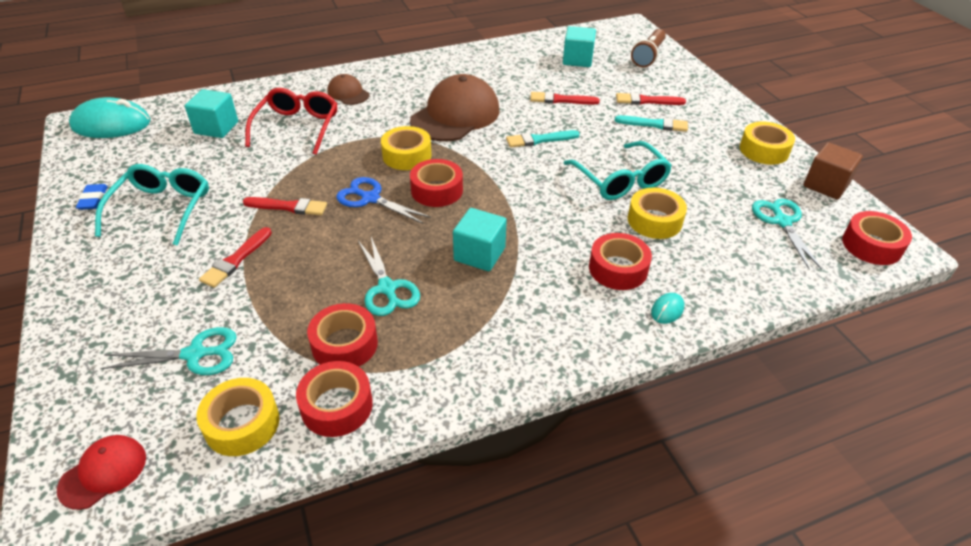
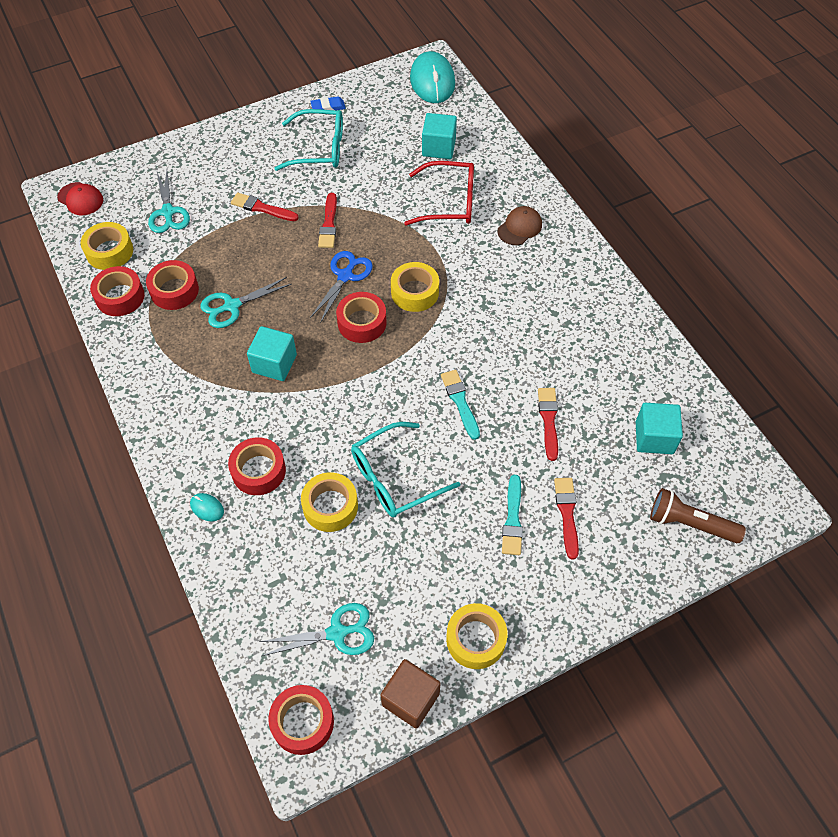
camera: 85 degrees right, 15 degrees up
brown cap [410,74,500,141] -> none

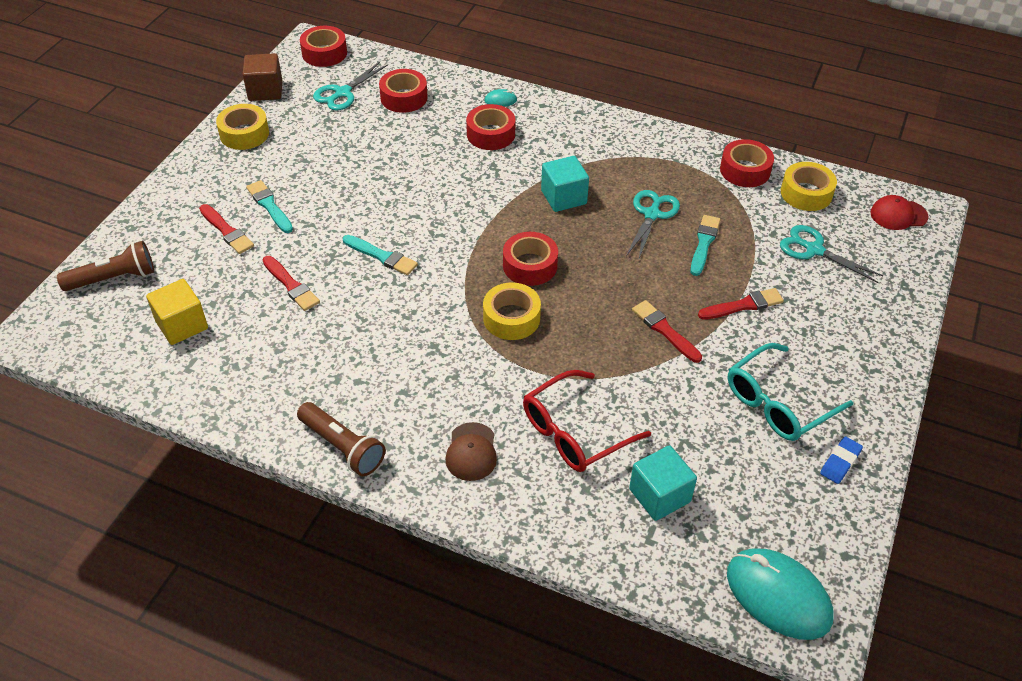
camera: 140 degrees right, 10 degrees down
red tape [146,260,199,310] -> red tape moved to [379,69,428,113]
yellow tape [301,472,358,532] -> none
blue scissors [310,251,373,322] -> none
turquoise glasses [351,422,460,517] -> none
turquoise cube [636,403,683,454] -> yellow cube [146,279,208,345]
none -> brown flashlight [297,402,385,476]
none -> turquoise brush [690,215,721,276]

